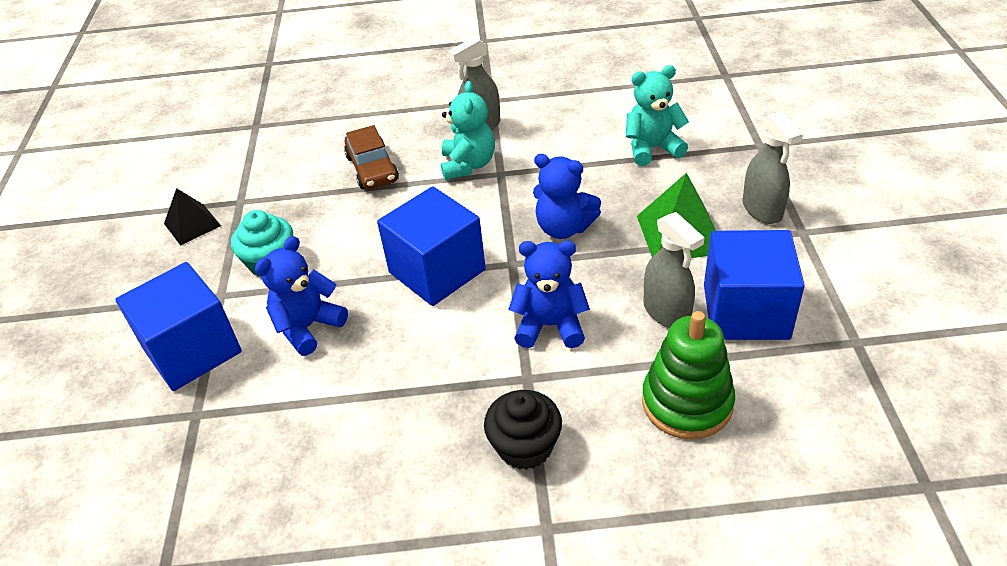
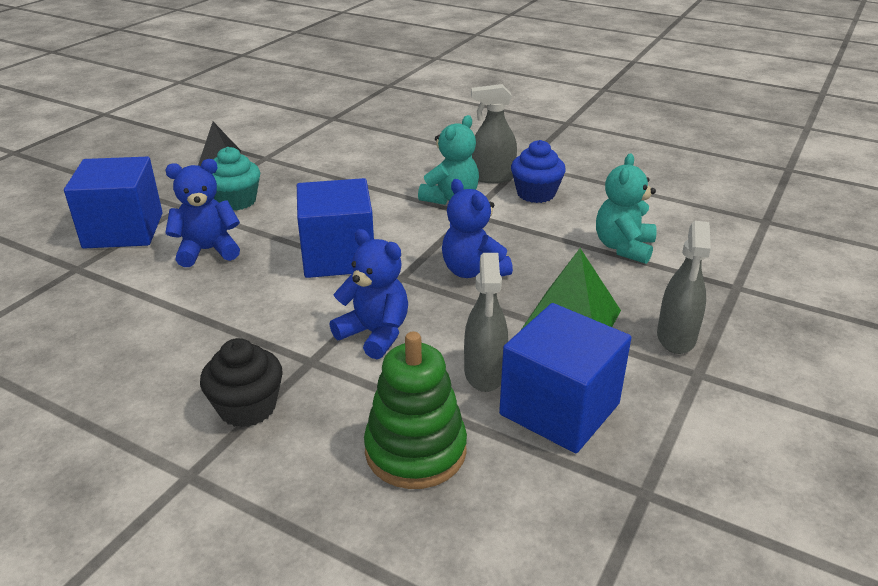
camera: 30 degrees right, 10 degrees down
brown car [344,125,399,190] -> none
turquoise teddy bear [626,65,689,166] -> turquoise teddy bear turned 90 degrees counterclockwise [596,154,657,264]
none -> blue cupcake [511,140,566,203]

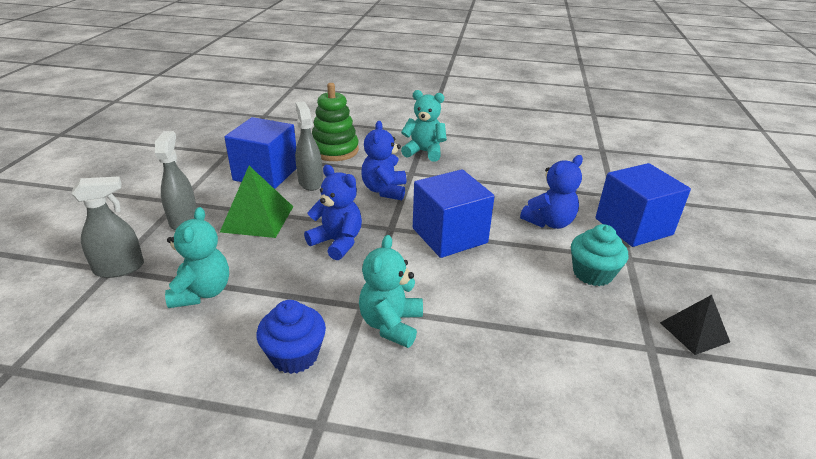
camera: 160 degrees right, 0 degrees up
black cupcake [200,338,283,427] -> turquoise teddy bear [401,90,447,162]
blue teddy bear [330,229,408,359] -> blue teddy bear turned 75 degrees clockwise [361,121,406,200]
grey spray bottle [471,84,517,183] -> grey spray bottle moved to [72,176,144,278]

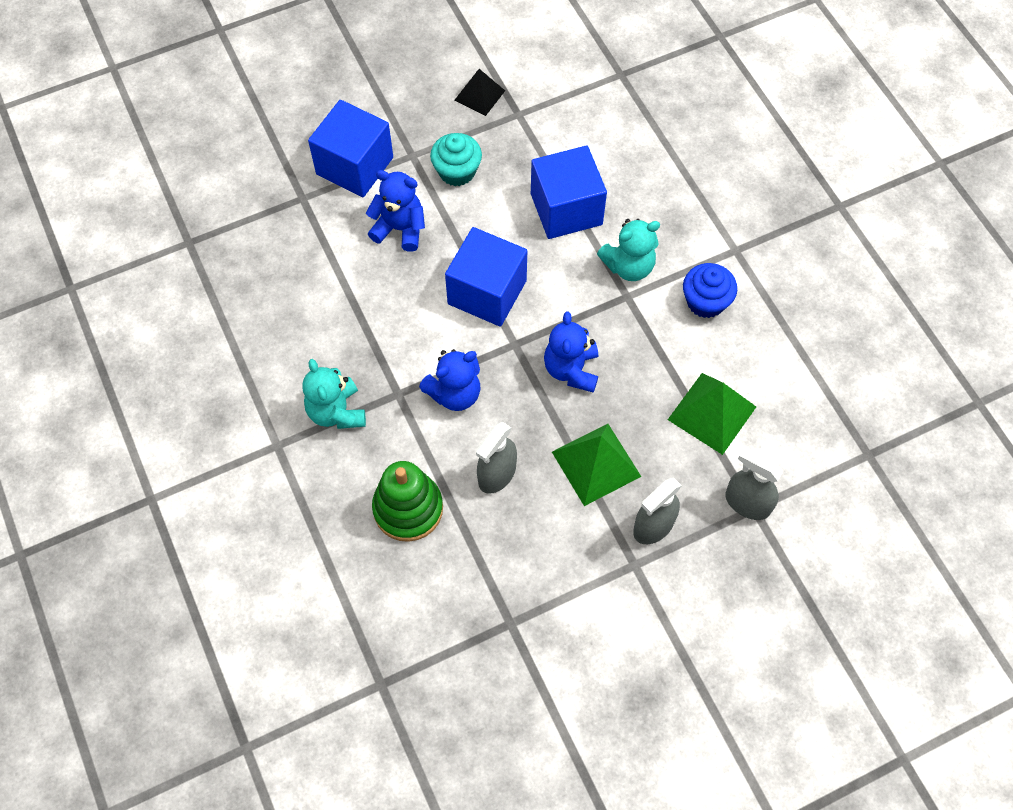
camera: 125 degrees left, 30 degrees up
turquoise teddy bear [165,207,229,308] -> green pyramid [668,373,756,455]
blue cube [224,117,296,189] -> blue cube moved to [531,145,607,239]

